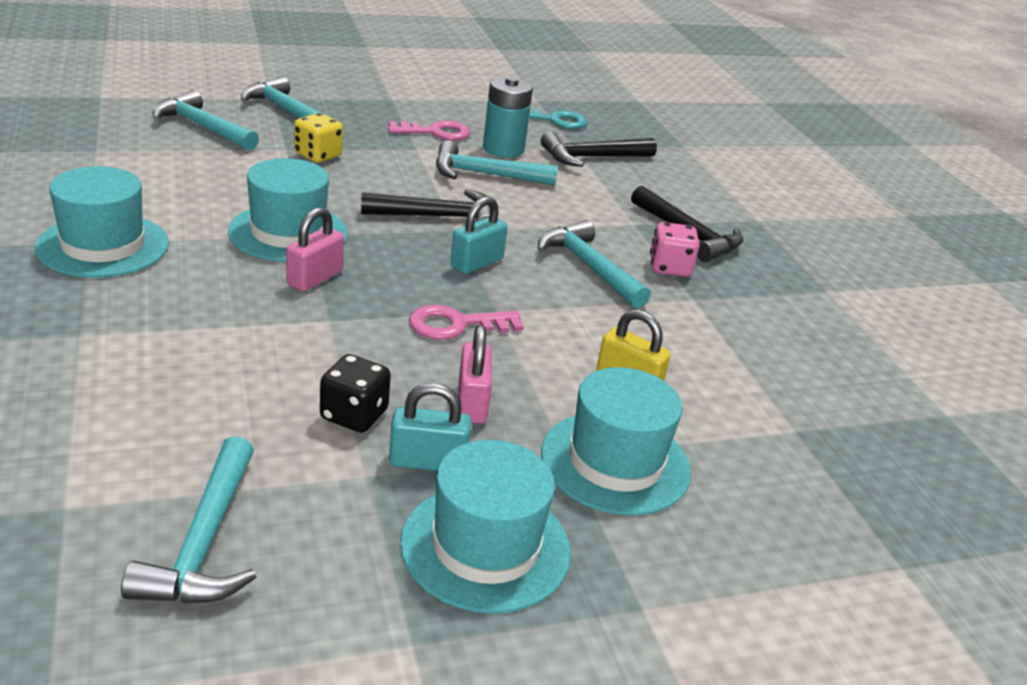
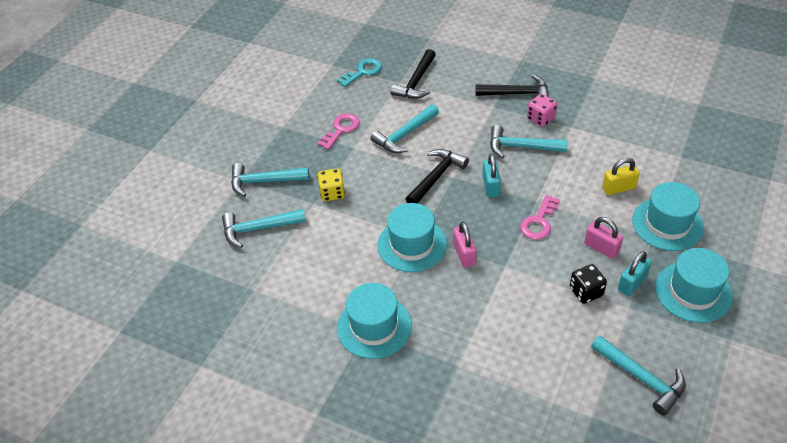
camera: 40 degrees left, 15 degrees up
turquoise battery [483,76,533,158] -> none

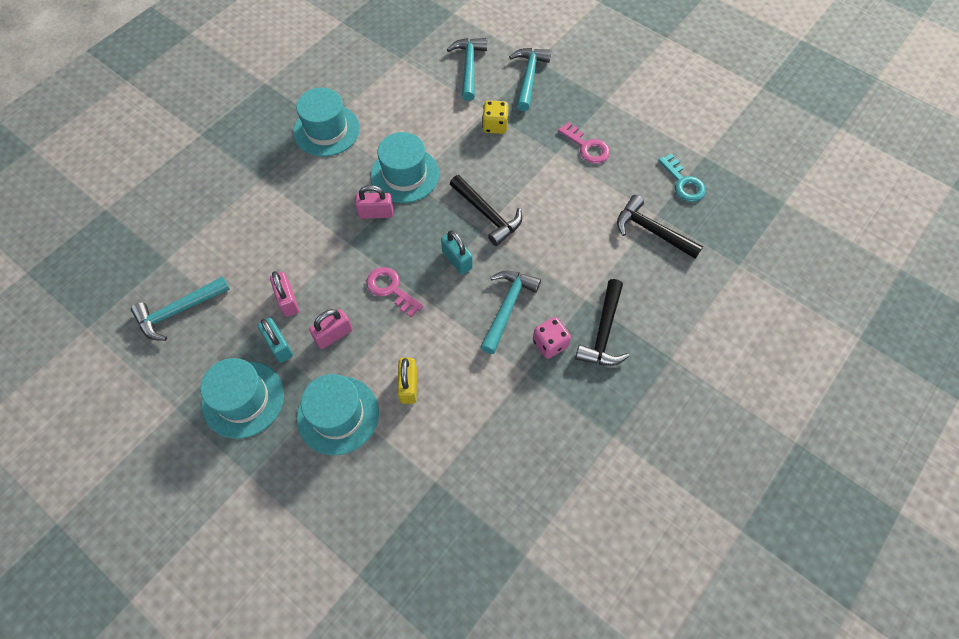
camera: 100 degrees right, 15 degrees up
turquoise hammer [371,104,439,153] -> none
turquoise padlock [482,154,501,197] -> turquoise padlock turned 45 degrees clockwise [441,230,473,274]
black dice [570,264,607,304] -> pink padlock [270,271,299,317]

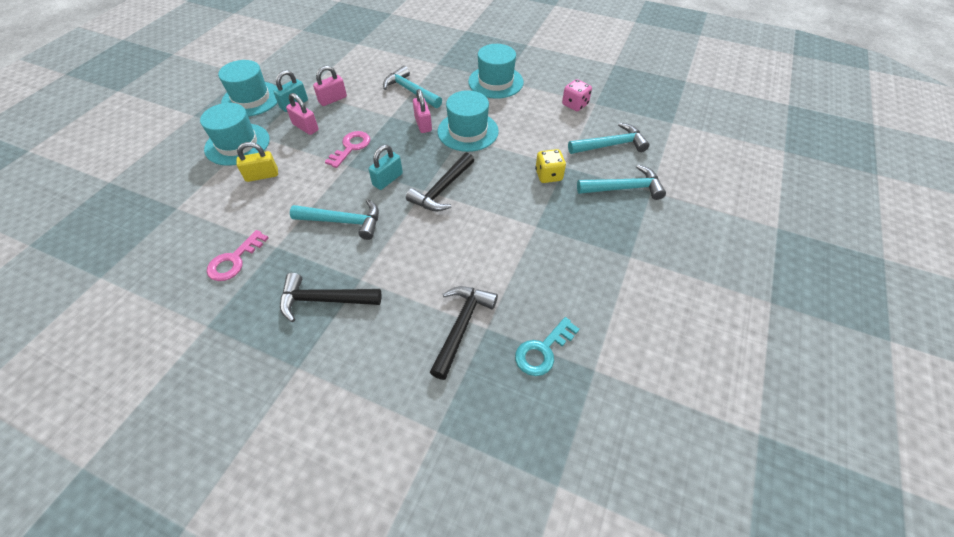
camera: 75 degrees right, 10 degrees down
turquoise hammer [131,276,230,341] -> turquoise hammer moved to [383,66,442,108]
pink dice [533,317,571,359] -> pink dice moved to [562,79,592,111]
pink key [558,122,610,164] -> pink key moved to [207,230,269,281]

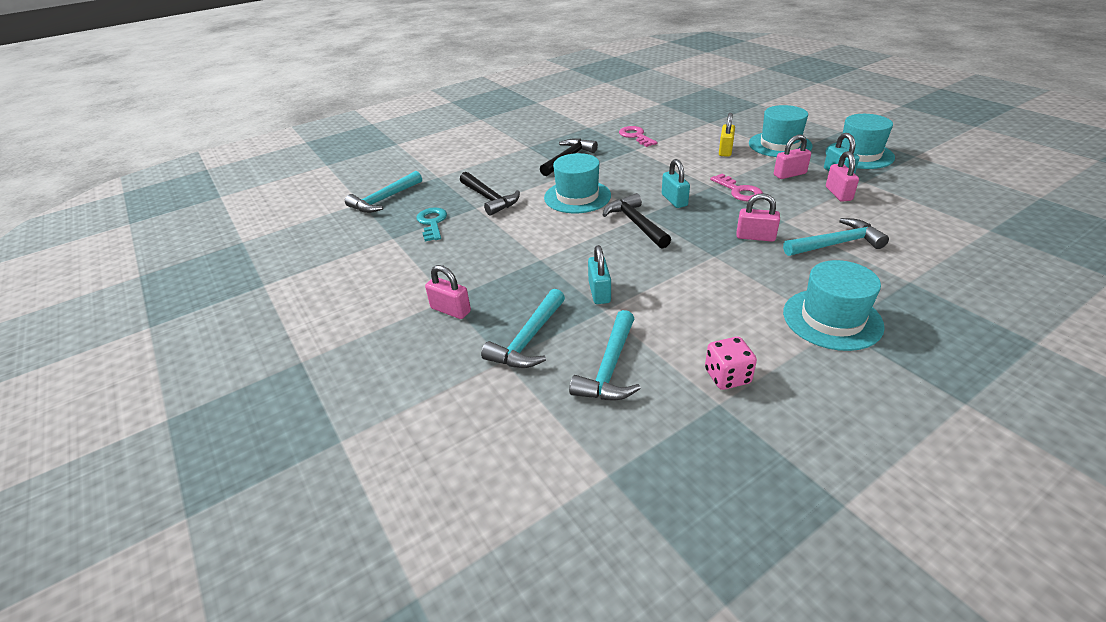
camera: 125 degrees right, 15 degrees down
turquoise hammer [290,199,379,240] -> turquoise hammer moved to [345,171,422,213]
turquoise hat [437,90,499,152] -> turquoise hat moved to [544,153,611,213]
yellow dice [535,149,566,183] -> turquoise padlock [588,245,611,304]
none -> pink padlock [425,265,471,319]

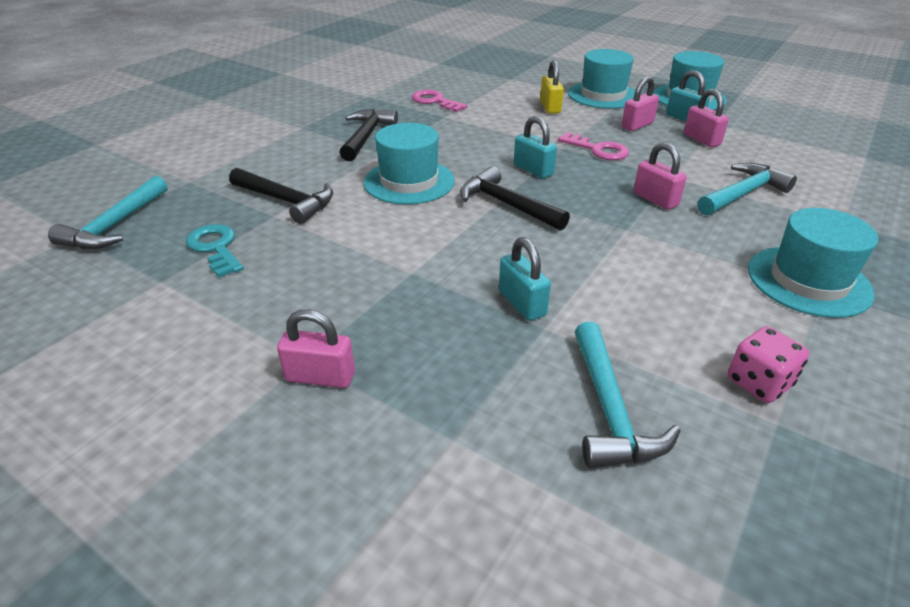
camera: 25 degrees left, 0 degrees up
turquoise hammer [481,289,565,368] -> none
pink padlock [736,193,780,242] -> pink padlock turned 60 degrees clockwise [633,142,687,210]

